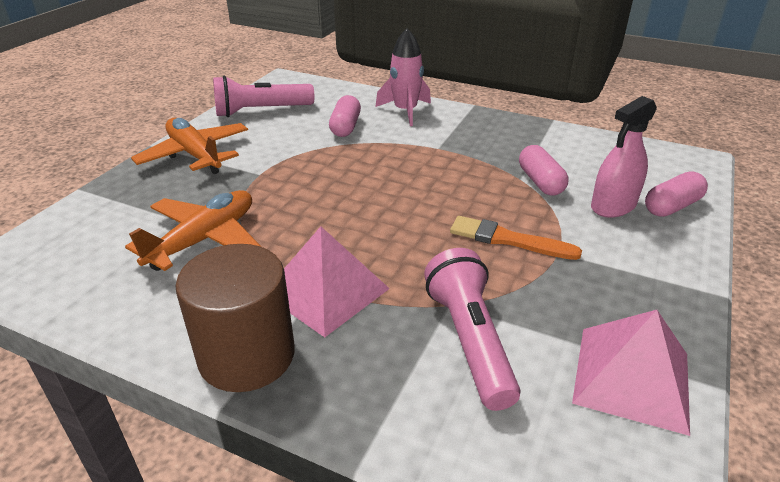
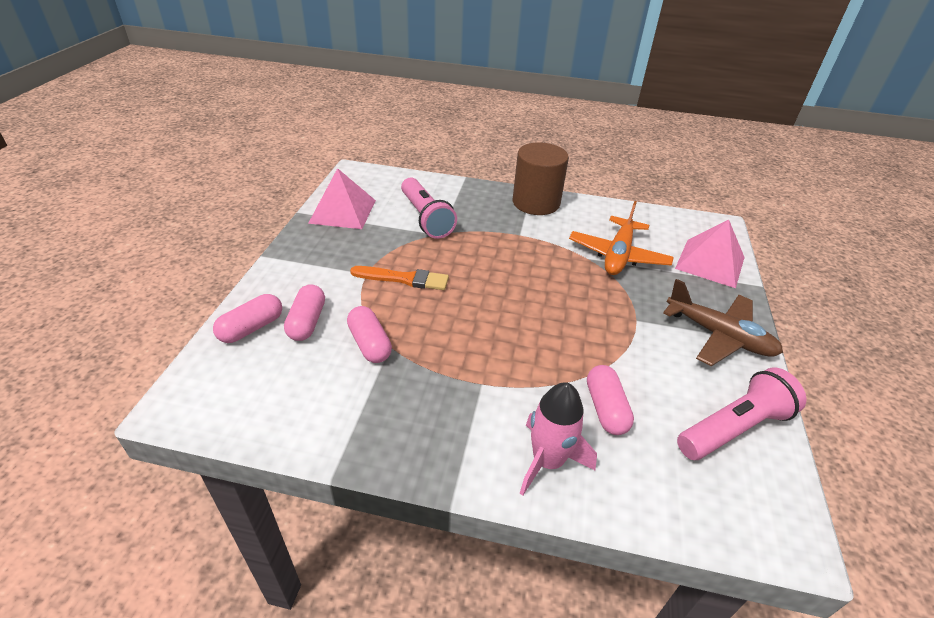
camera: 165 degrees right, 5 degrees up
orange plane [131,118,248,174] -> brown plane [663,279,783,366]
pink pyramid [284,226,390,337] -> pink pyramid moved to [675,220,745,288]
pink spray bottle [591,96,657,218] -> pink capsule [284,284,325,341]

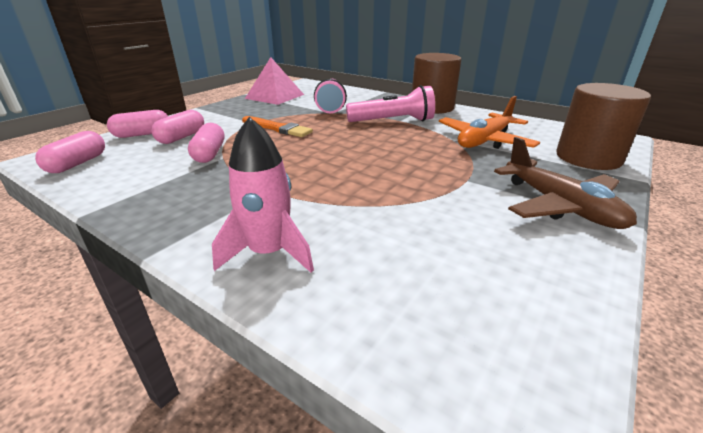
camera: 25 degrees right, 10 degrees down
pink capsule [587,365,634,435] -> pink capsule moved to [35,131,105,173]
pink pyramid [675,220,745,288] -> brown cylinder [556,83,651,170]
pink flashlight [677,367,807,460] -> pink flashlight moved to [346,85,435,122]

